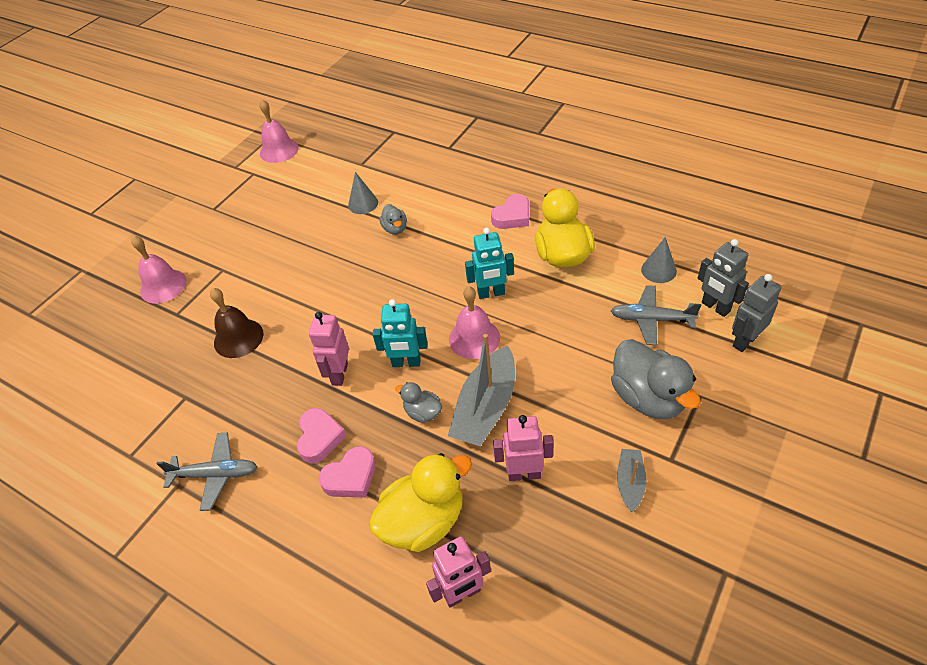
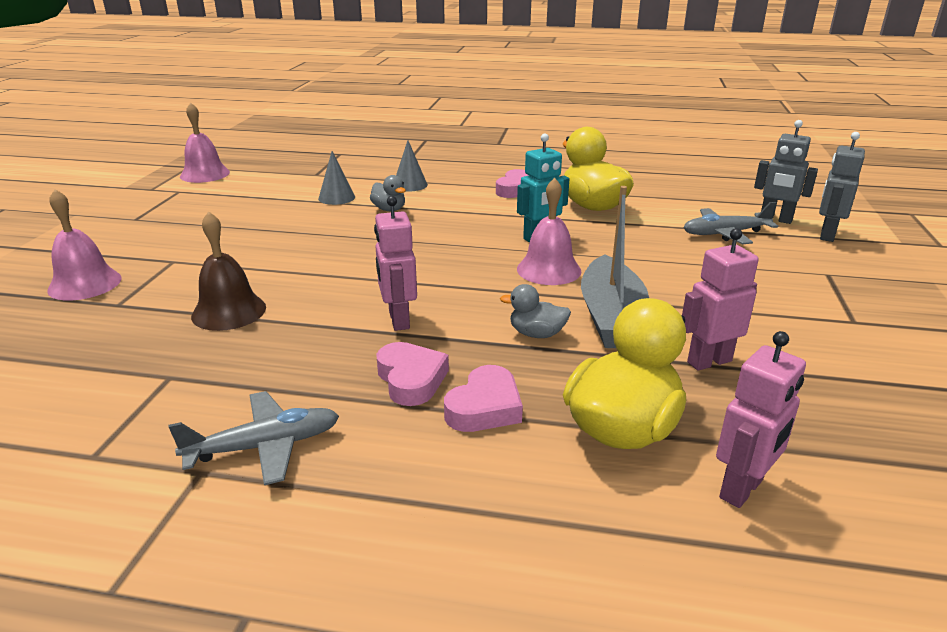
camera: 25 degrees left, 20 degrees down
turquoise robot [373,299,428,367] -> none
grey duck [611,339,701,419] -> none
grey boat [617,449,646,512] -> none
grey cone [641,237,677,283] -> grey cone moved to [396,140,428,191]

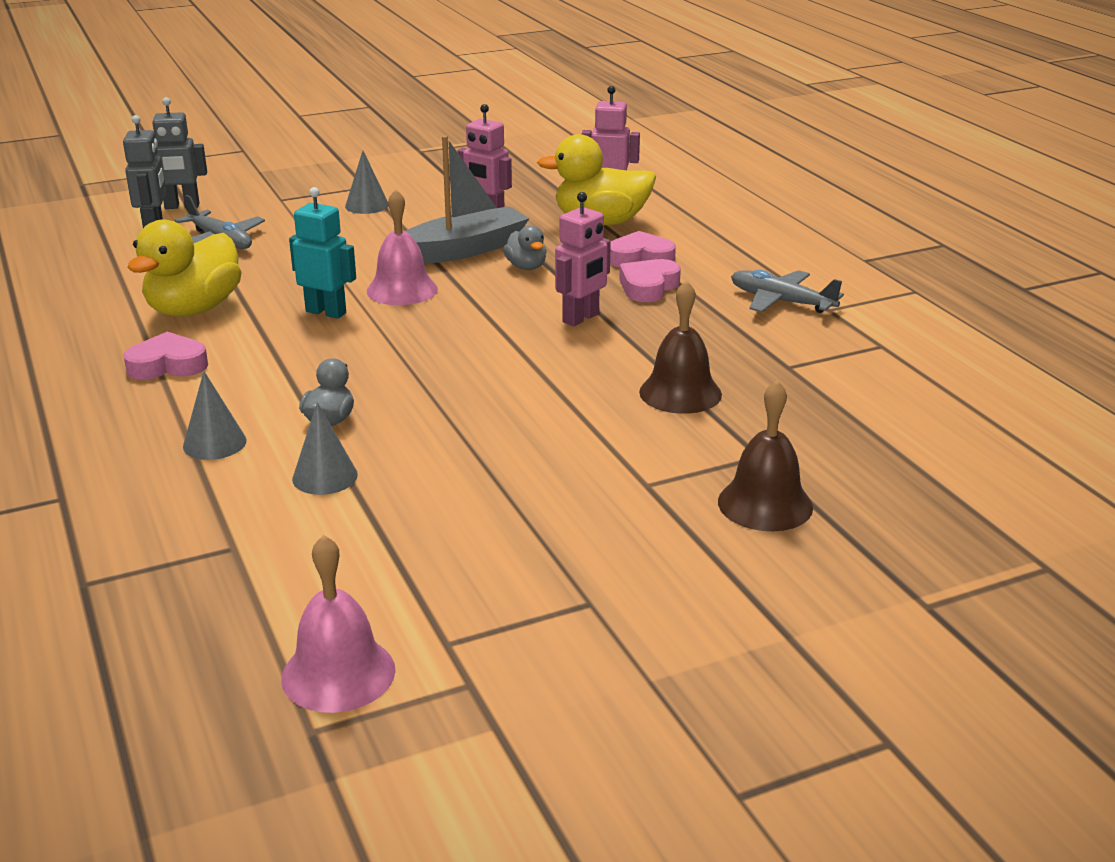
camera: 125 degrees left, 0 degrees up
pink bell [47,189,122,301] -> brown bell [718,380,813,531]
none -> grey cone [345,151,389,214]

